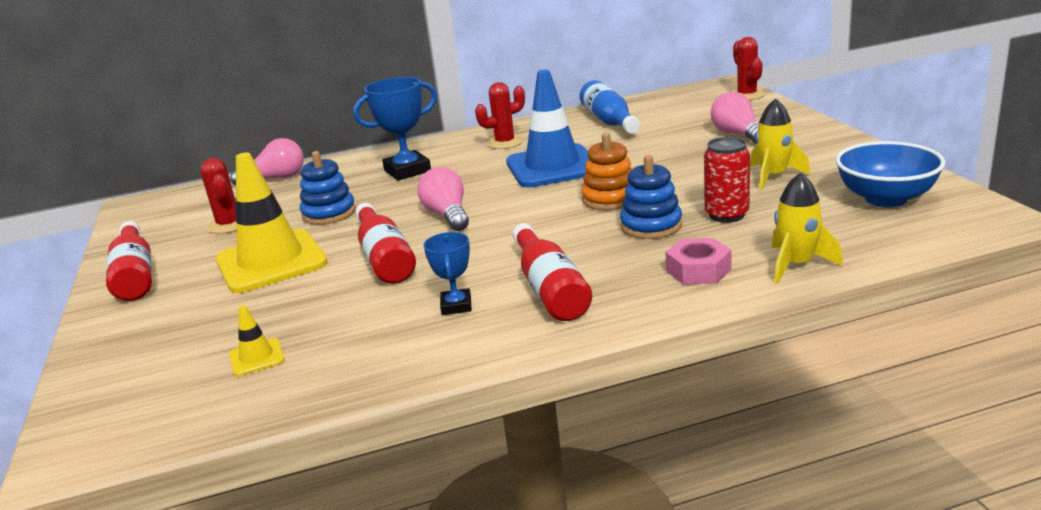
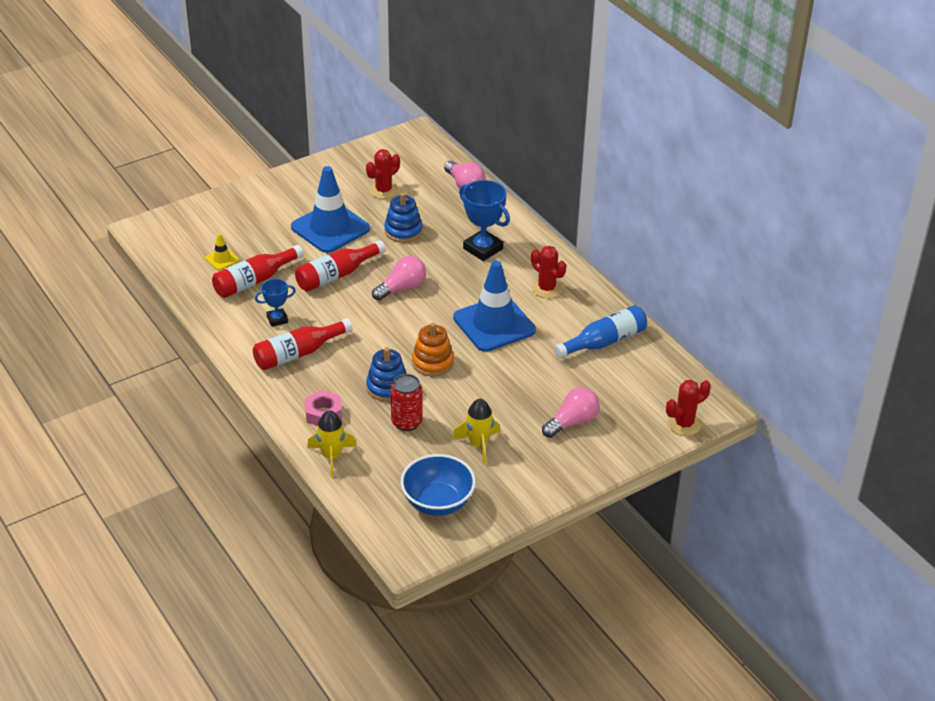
camera: 70 degrees right, 15 degrees up
red bottle [106,221,152,301] -> red bottle moved to [212,245,304,298]
yellow traffic cone [216,152,328,293] -> blue traffic cone [291,166,370,253]

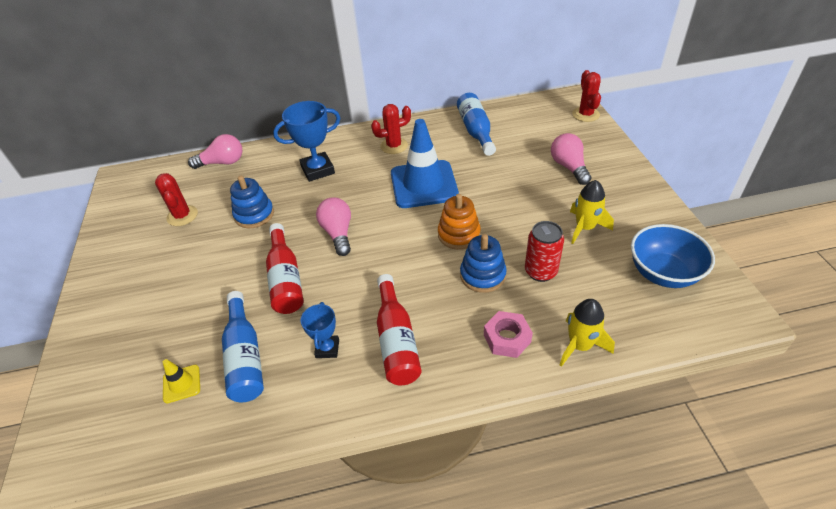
camera: 65 degrees left, 5 degrees up
red bottle [212,245,304,298] -> blue bottle [222,291,264,402]
blue traffic cone [291,166,370,253] -> none

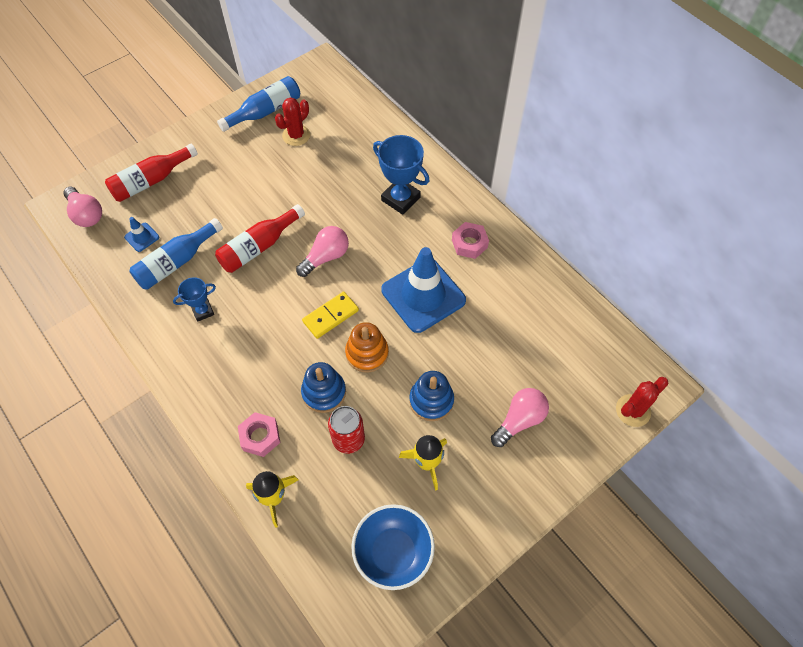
camera: 60 degrees right, 15 degrees up
yellow traffic cone [163,359,200,403] -> blue traffic cone [124,217,159,252]
pink light bulb [188,134,243,169] -> pink light bulb moved to [63,187,102,227]
blue stacking toy [230,176,274,228] -> blue stacking toy moved to [409,371,454,421]
red cactus [371,104,411,154] -> pink nut [452,222,489,259]
red bottle [377,274,422,385] -> red bottle moved to [105,144,198,202]
blue bottle [457,93,496,156] -> blue bottle moved to [217,76,300,132]
none -> yellow domino [302,291,359,339]

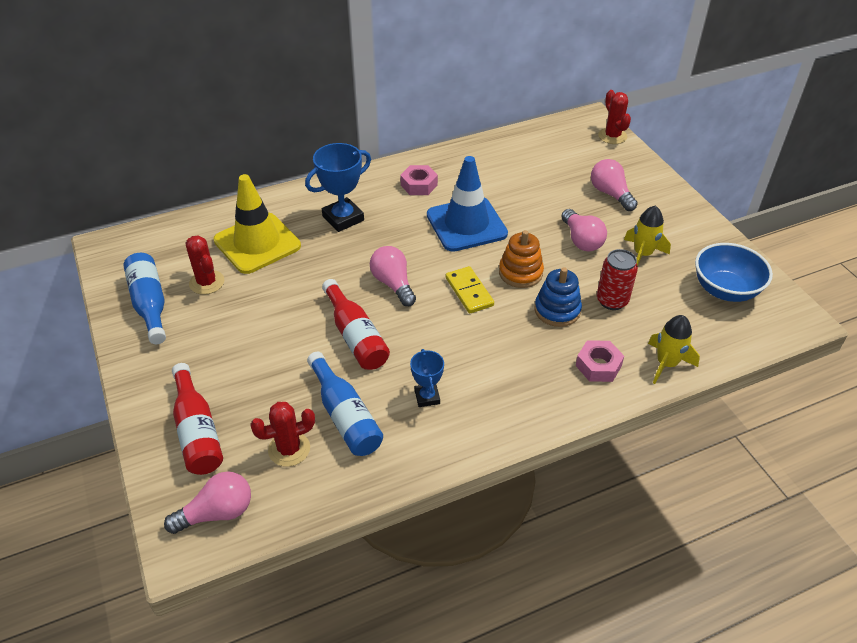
camera: 75 degrees left, 15 degrees down
blue traffic cone [124,217,159,252] -> red cactus [250,402,315,467]
blue stacking toy [409,371,454,421] -> pink light bulb [561,209,607,251]
none -> yellow traffic cone [213,174,301,274]

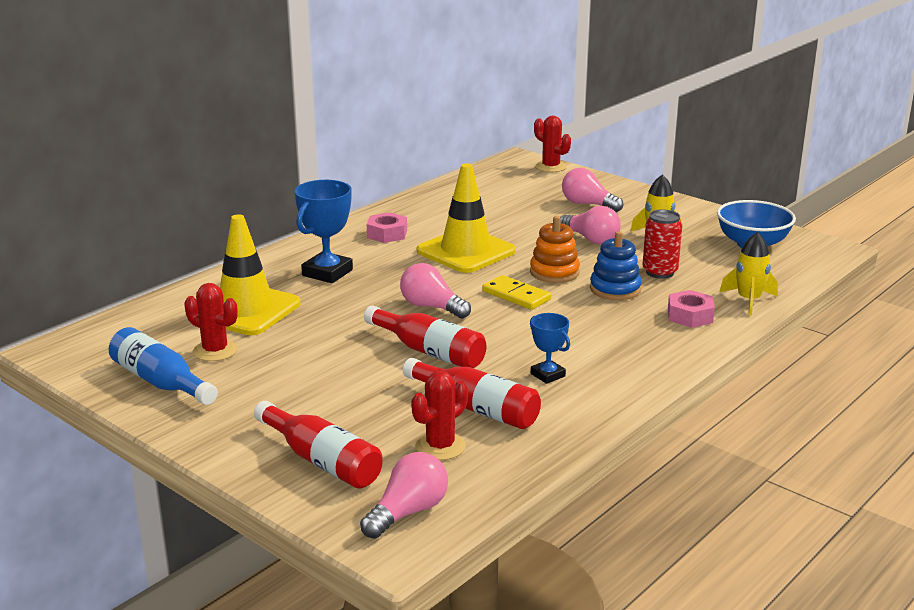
camera: 25 degrees left, 20 degrees down
blue bottle [307,352,383,456] -> red bottle [403,358,541,429]
blue traffic cone [427,156,508,252] -> yellow traffic cone [417,164,516,273]

